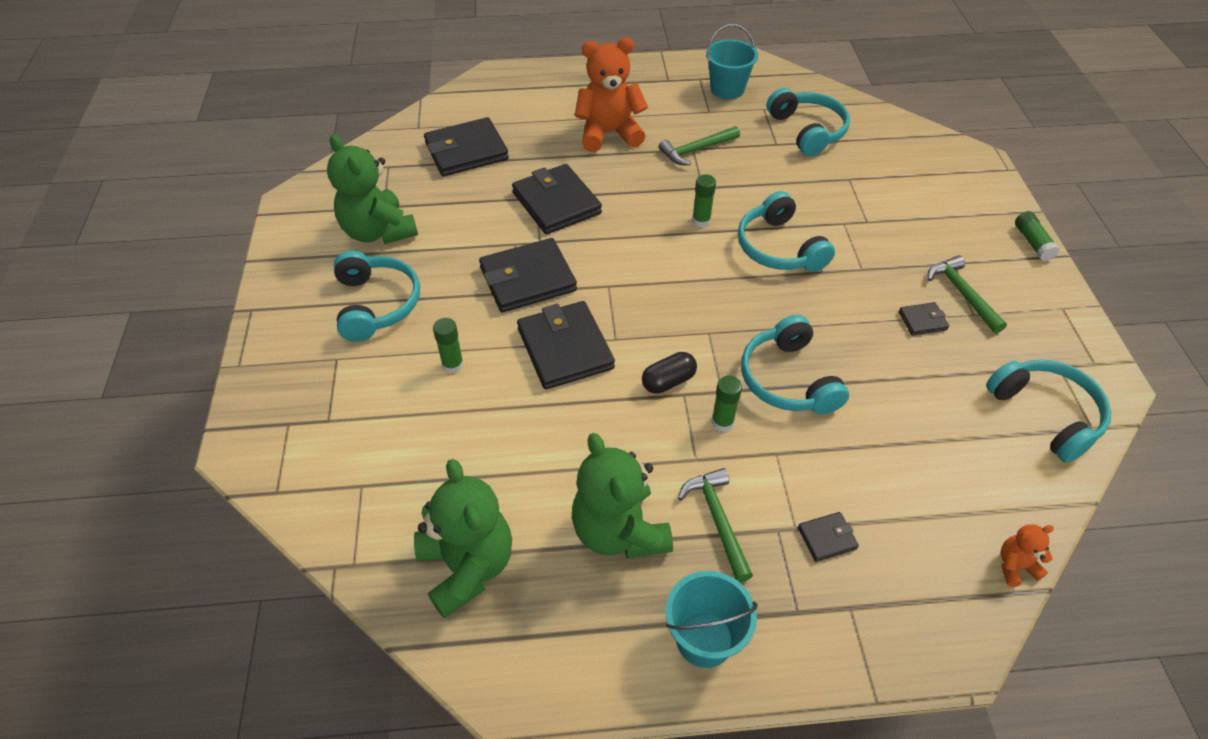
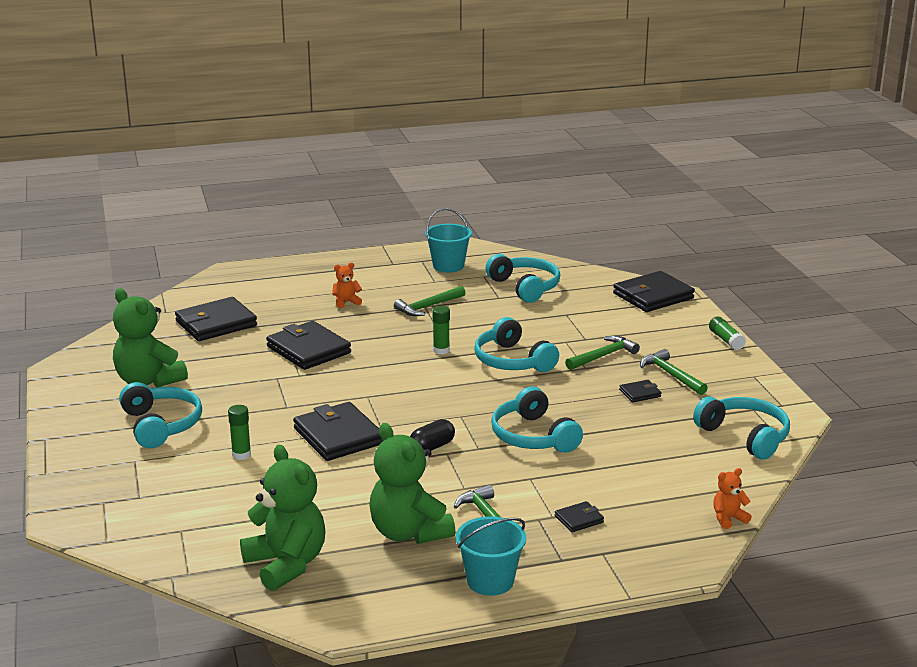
camera: 10 degrees left, 25 degrees down
black wallet [479,238,577,312] -> black wallet moved to [613,271,695,312]
orange teddy bear [574,38,648,152] -> orange teddy bear [332,263,362,308], size x0.46
green glue stick [711,376,742,432] -> none
none -> green hammer [565,336,640,370]

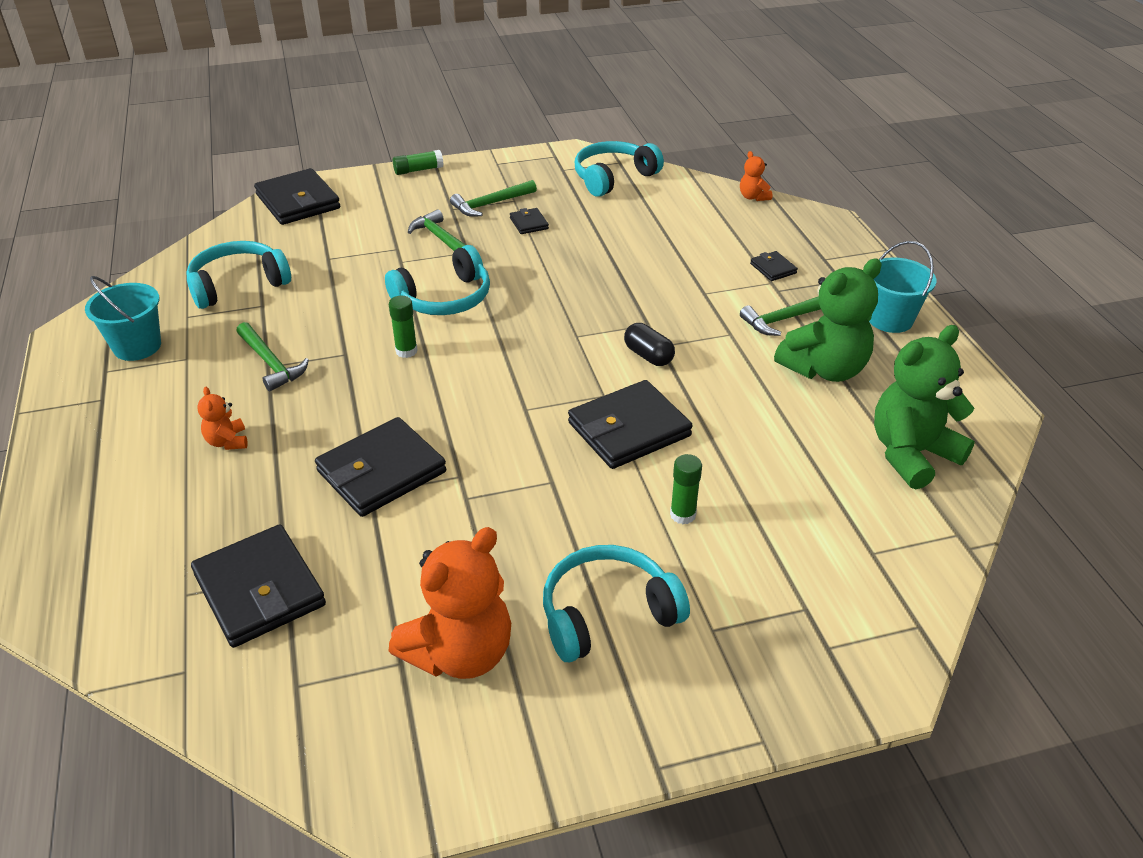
camera: 90 degrees left, 15 degrees up
green teddy bear [113,288,188,387] -> orange teddy bear [389,527,511,679]
turquoise headphones [491,386,583,453] -> none

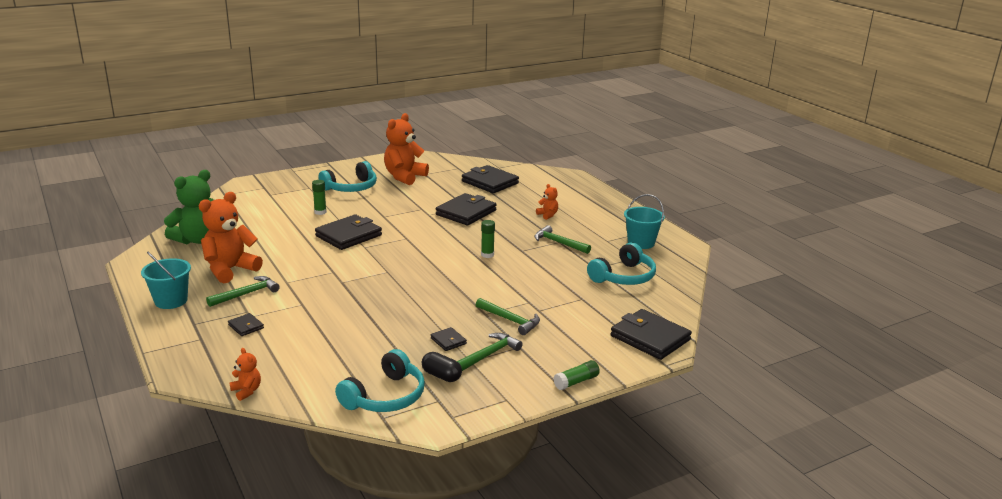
camera: 165 degrees right, 15 degrees down
turquoise headphones [385,245,490,315] -> none
black capsule [624,323,675,366] -> black capsule moved to [422,352,462,382]
green teddy bear [774,259,882,382] -> orange teddy bear [199,192,263,283]

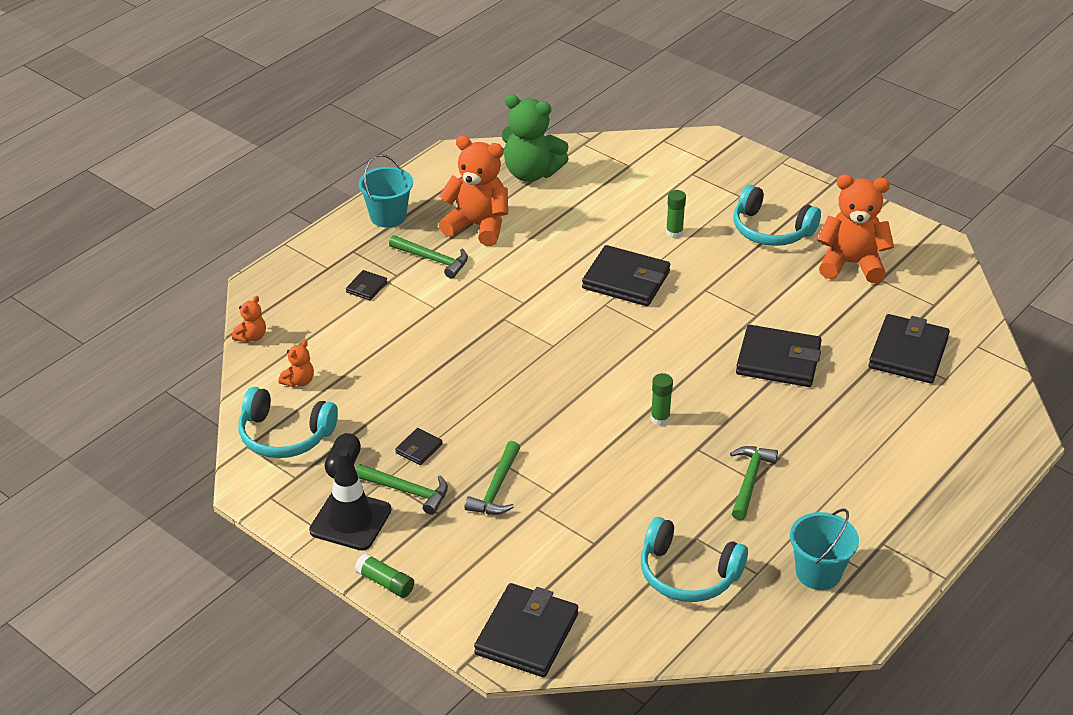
camera: 70 degrees right, 15 degrees up
orange teddy bear [536,184,558,220] -> orange teddy bear moved to [279,340,314,387]
none -> black traffic cone [309,450,391,550]

